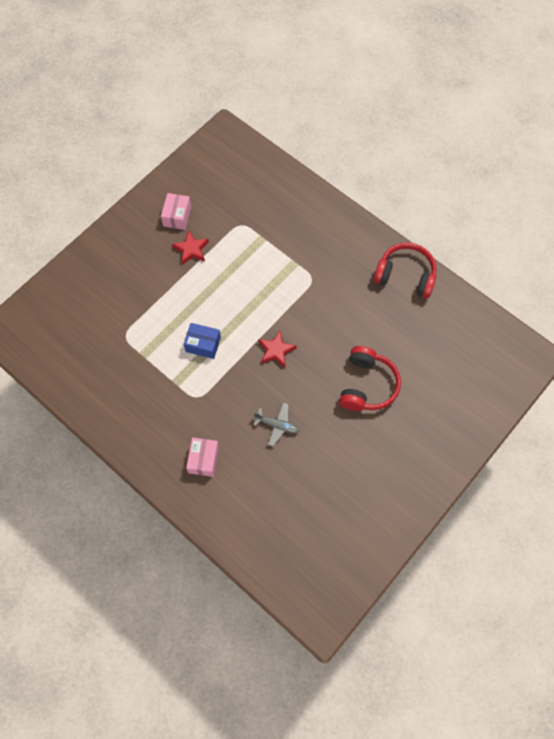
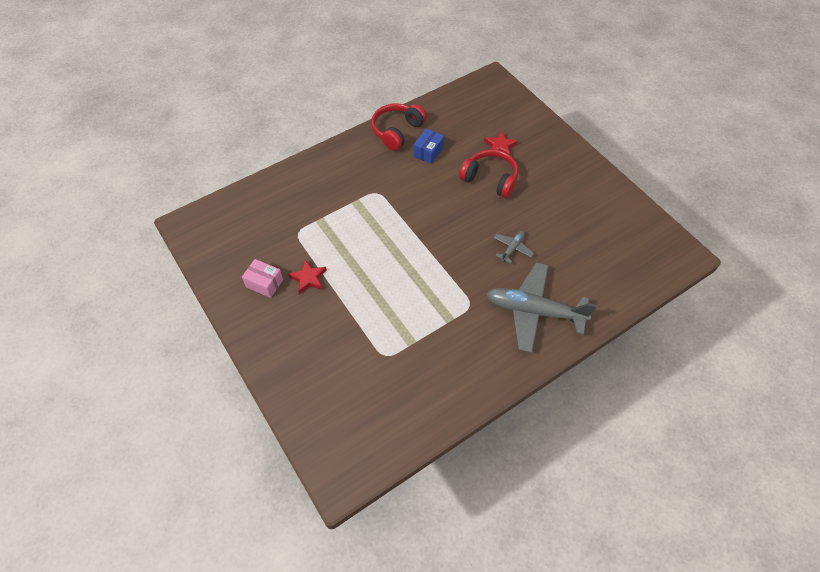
camera: 75 degrees left, 10 degrees down
blue box [184,323,221,359] -> blue box moved to [413,128,444,164]
pink box [186,437,219,477] -> grey plane [486,263,596,353]
red star [258,331,297,367] -> red star moved to [484,131,518,155]

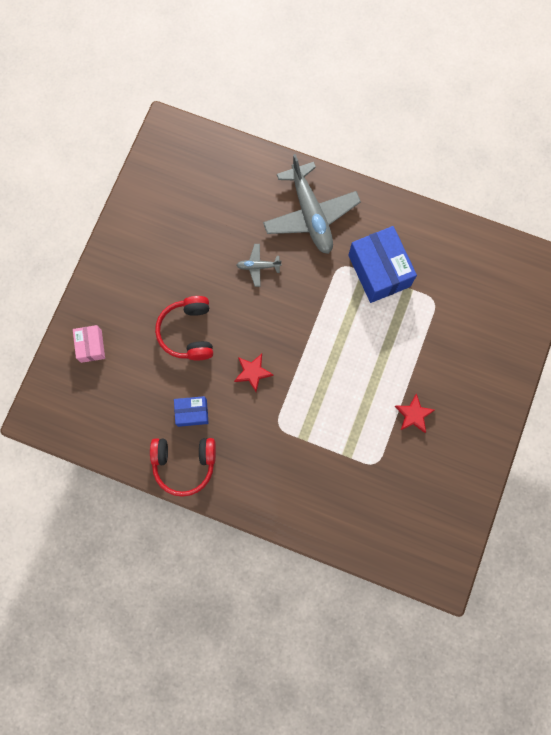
camera: 125 degrees left, 20 degrees up
pink box [242,259,283,298] -> pink box moved to [73,325,105,363]
red star [484,131,518,155] -> red star moved to [234,354,273,392]
none -> blue box [348,226,417,303]

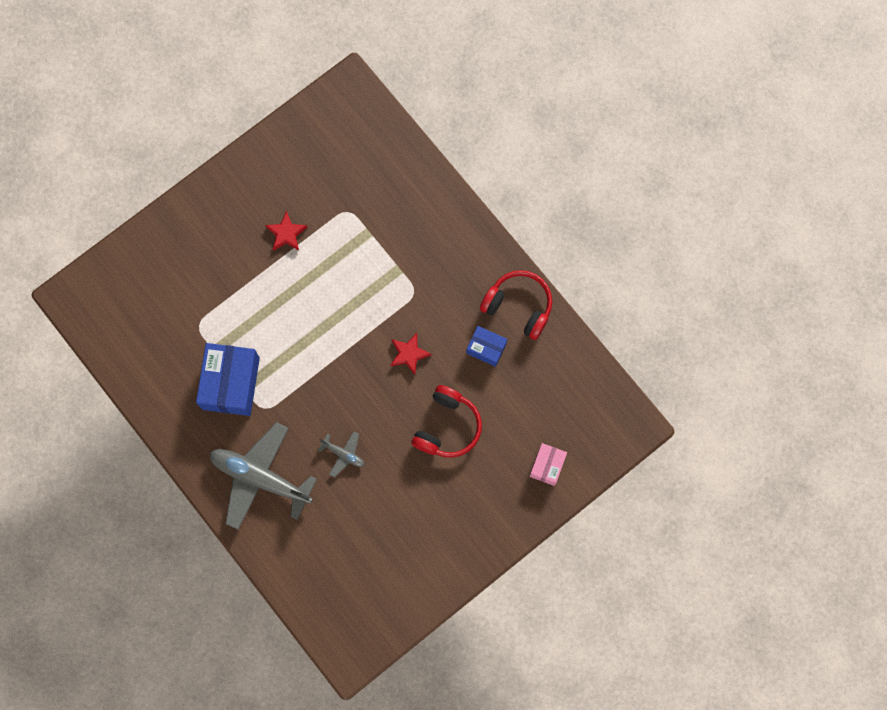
camera: 150 degrees left, 0 degrees up
grey plane [263,154,361,254] -> grey plane turned 75 degrees counterclockwise [210,422,317,530]

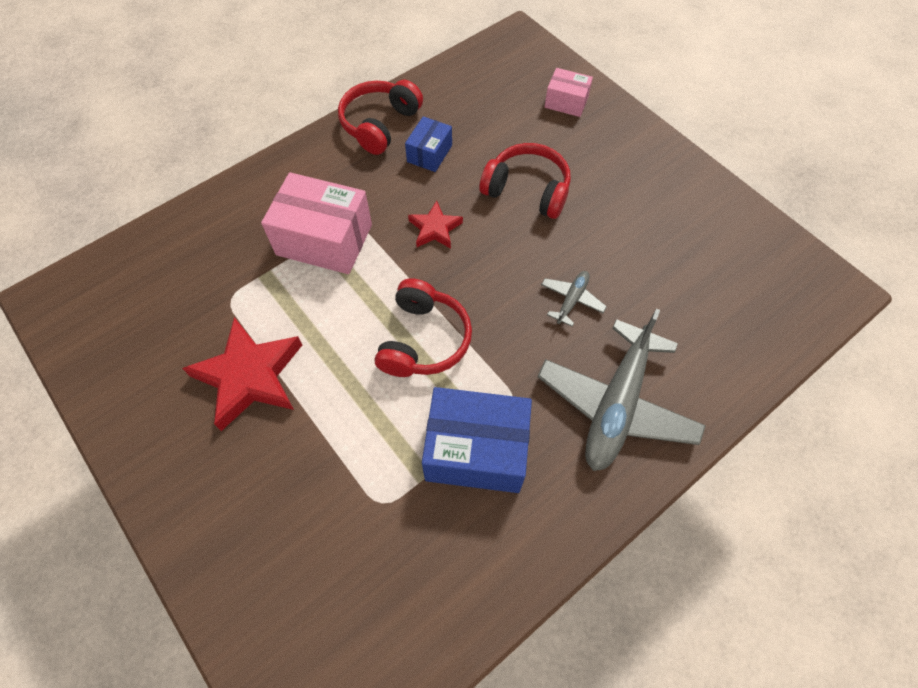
camera: 90 degrees left, 15 degrees down
red star [265,211,307,251] -> red star [182,317,302,431], size x1.85
none -> pink box [261,172,372,274]
none -> red headphones [375,278,472,377]

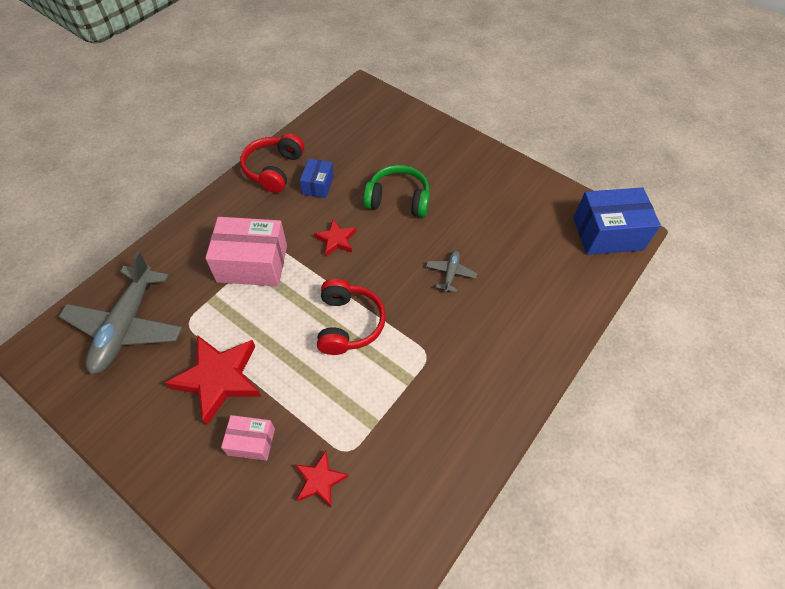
camera: 15 degrees left, 5 degrees down
blue box [422,387,532,493] -> blue box moved to [573,188,661,255]
red headphones [479,143,571,219] -> green headphones [363,165,430,217]
grey plane [538,309,706,471] -> grey plane moved to [59,251,182,374]
pink box [545,68,593,117] -> pink box moved to [221,415,275,461]
none -> red star [295,451,348,507]

